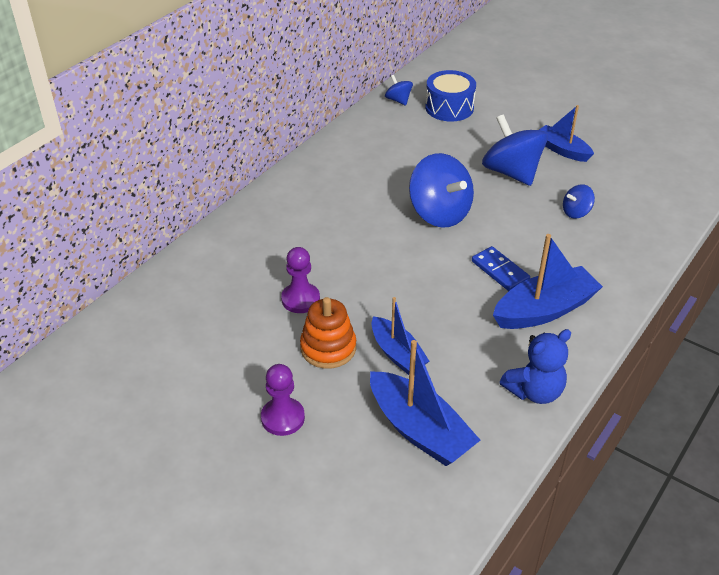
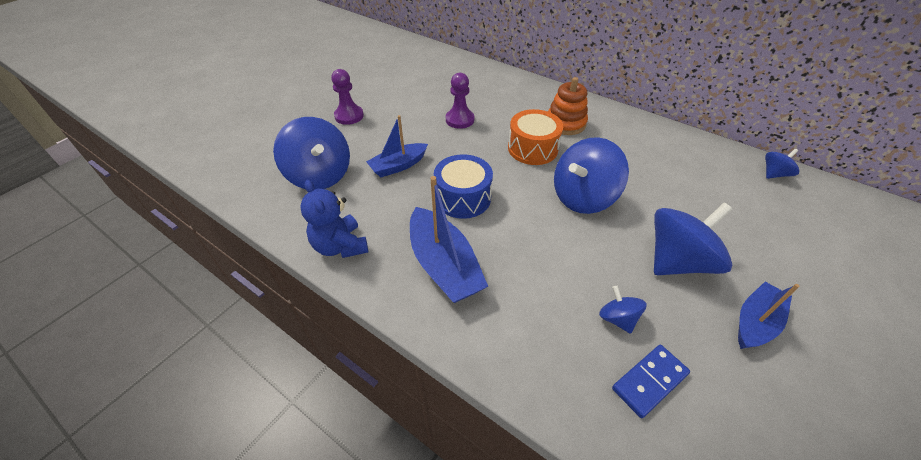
camera: 90 degrees right, 5 degrees up
orange stacking toy [300,297,356,369] -> orange stacking toy moved to [548,77,588,135]
blue boat [370,340,480,466] -> blue spinning top [273,117,350,189]
blue drum [425,70,476,122] -> blue drum moved to [434,154,493,219]
blue domino [472,246,530,291] -> blue domino moved to [612,345,690,418]
none -> orange drum [508,109,563,165]

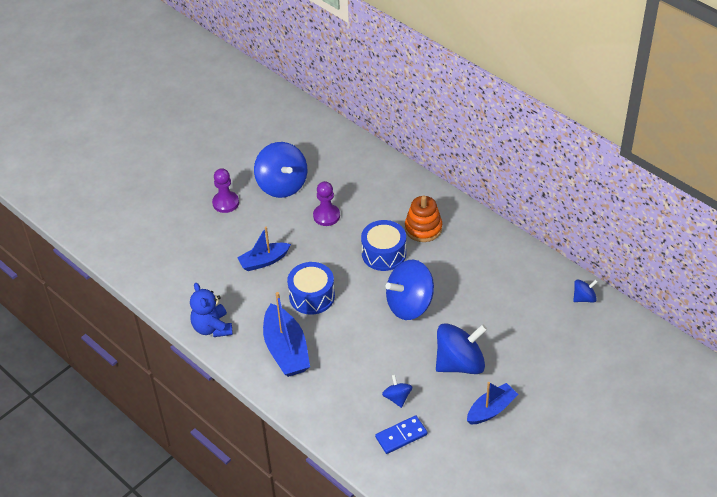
camera: 10 degrees right, 0 degrees up
blue spinning top [273,117,350,189] -> blue spinning top moved to [254,142,307,198]
orange drum [508,109,563,165] -> blue drum [361,220,406,271]

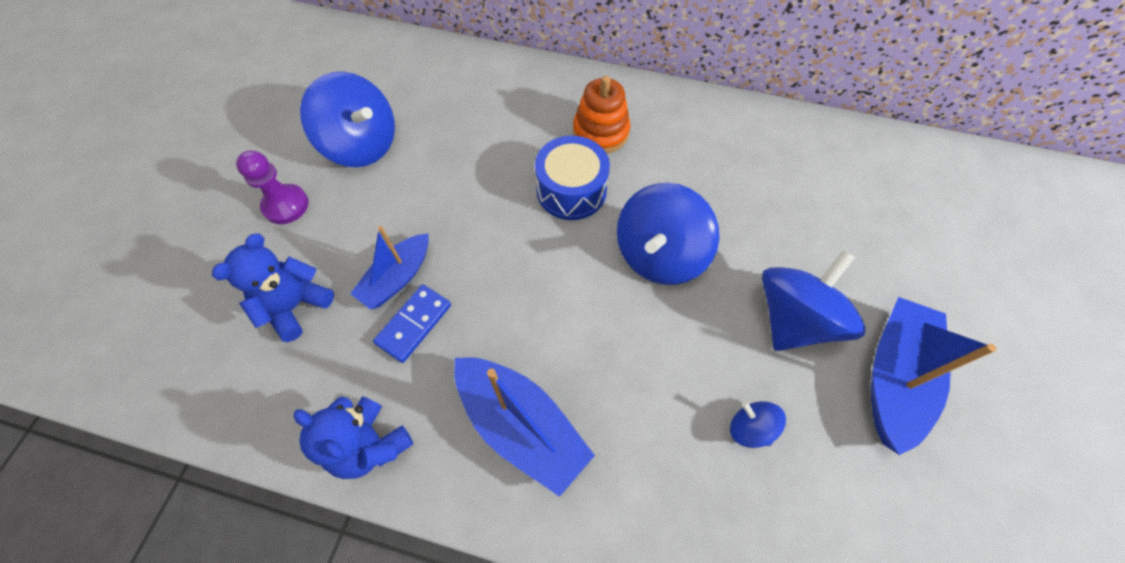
camera: 30 degrees left, 15 degrees up
blue drum [287,262,335,315] -> none
purple pawn [313,181,340,226] -> none
blue domino [375,415,427,454] -> blue domino moved to [373,284,451,363]
blue boat [467,382,518,424] -> blue boat [871,297,996,455], size x1.54
blue spinning top [573,279,598,302] -> none
none -> blue teddy bear [212,233,334,342]

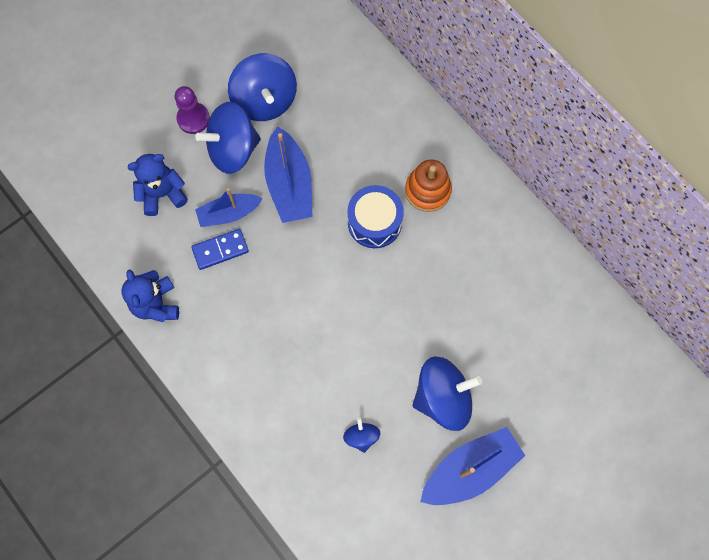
camera: 35 degrees right, 10 degrees up
blue boat [454,357,595,497] -> blue boat moved to [264,126,313,223]
blue spinning top [617,183,719,285] -> blue spinning top moved to [196,102,261,174]

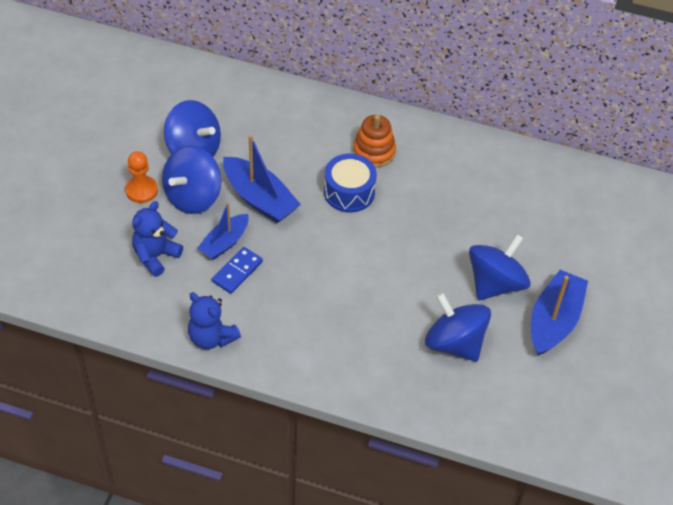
camera: 35 degrees left, 20 degrees down
purple pawn [175,86,210,134] -> orange pawn [125,151,158,203]
blue spinning top [343,418,380,453] -> blue spinning top [425,292,491,362], size x2.06

